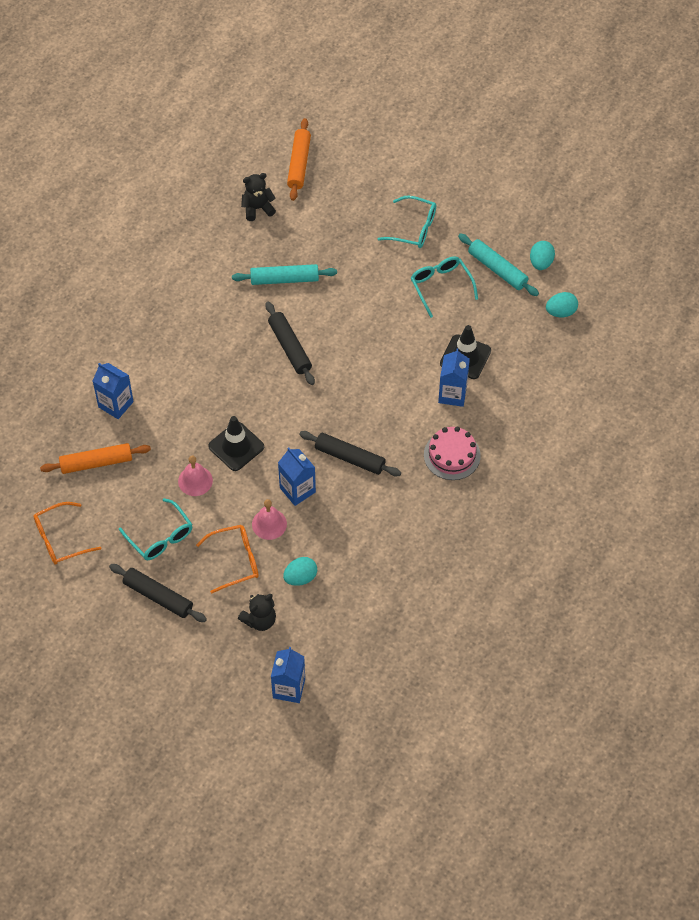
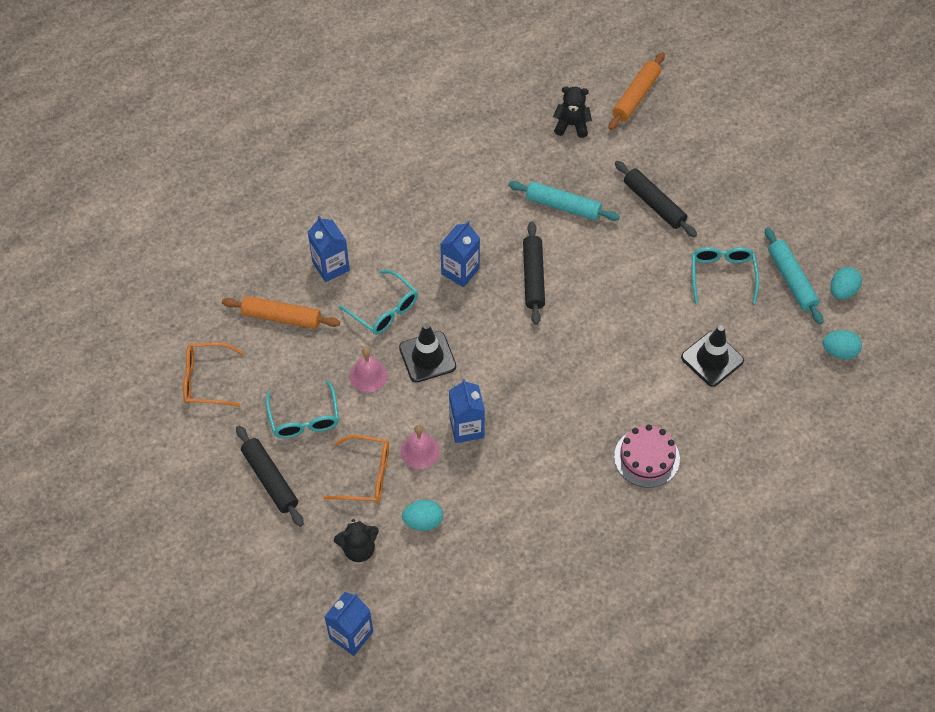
camera: 25 degrees right, 0 degrees up
black rolling pin [299,431,401,476] -> black rolling pin moved to [615,161,697,237]
turquoise glasses [378,196,436,248] -> turquoise glasses moved to [339,270,418,335]
blue carton [438,348,470,407] -> blue carton moved to [440,221,480,287]

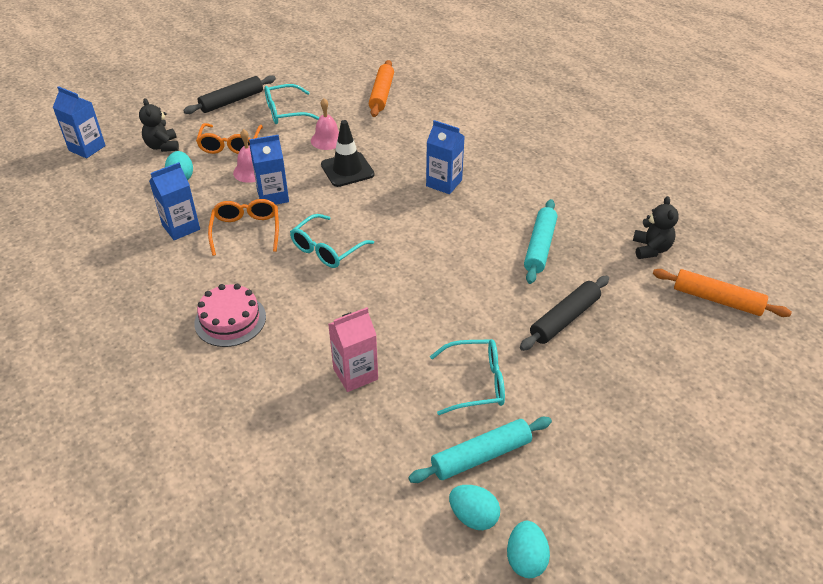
camera: 85 degrees right, 15 degrees down
orange glasses [183,343,245,407] -> orange glasses moved to [208,199,279,256]
blue carton [308,216,350,282] -> blue carton moved to [149,162,200,240]
turquoise glasses [339,270,418,335] -> turquoise glasses moved to [290,214,374,268]
black rolling pin [523,222,545,325] -> none
black traffic cone [681,325,744,387] -> pink carton [328,307,378,392]
turquoise egg [823,330,862,359] -> turquoise egg moved to [507,521,550,578]

